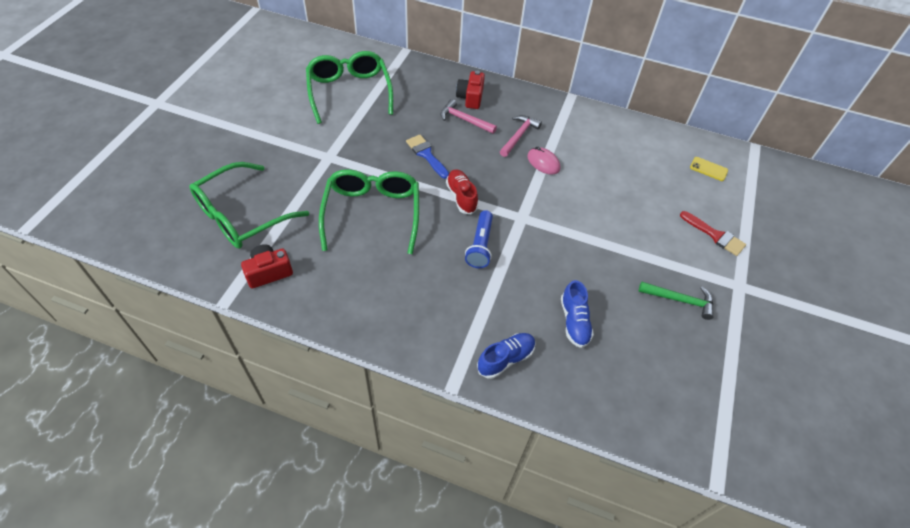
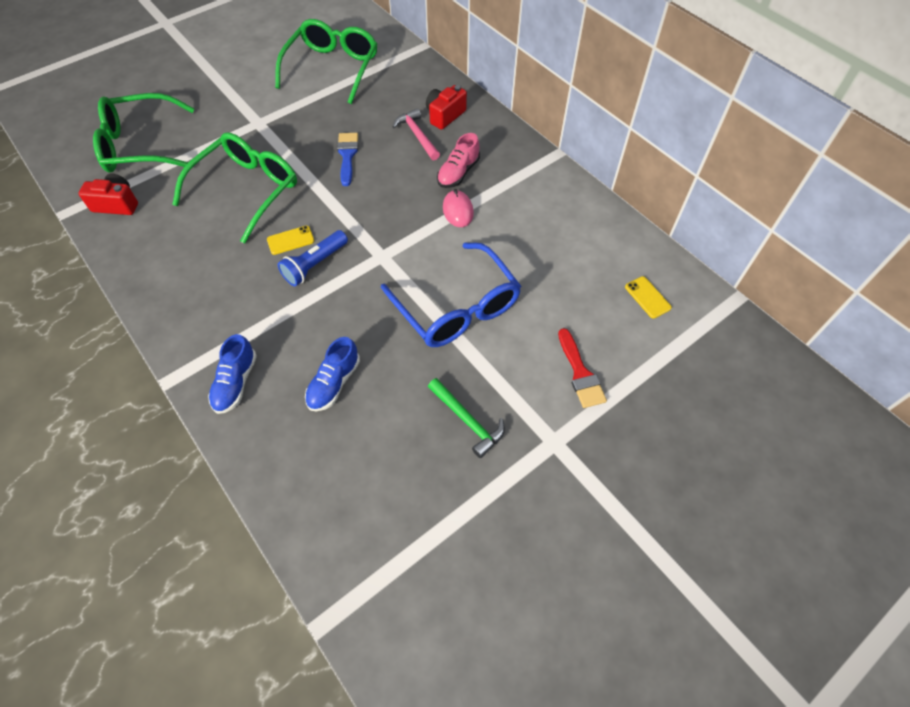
camera: 35 degrees right, 5 degrees up
red shoe [446,169,478,215] -> none
blue shoe [477,333,536,379] -> blue shoe turned 105 degrees clockwise [208,334,257,414]
pink hammer [500,115,542,157] -> pink shoe [437,133,480,188]
none -> yellow phone [267,226,314,255]
none -> blue glasses [381,242,521,347]

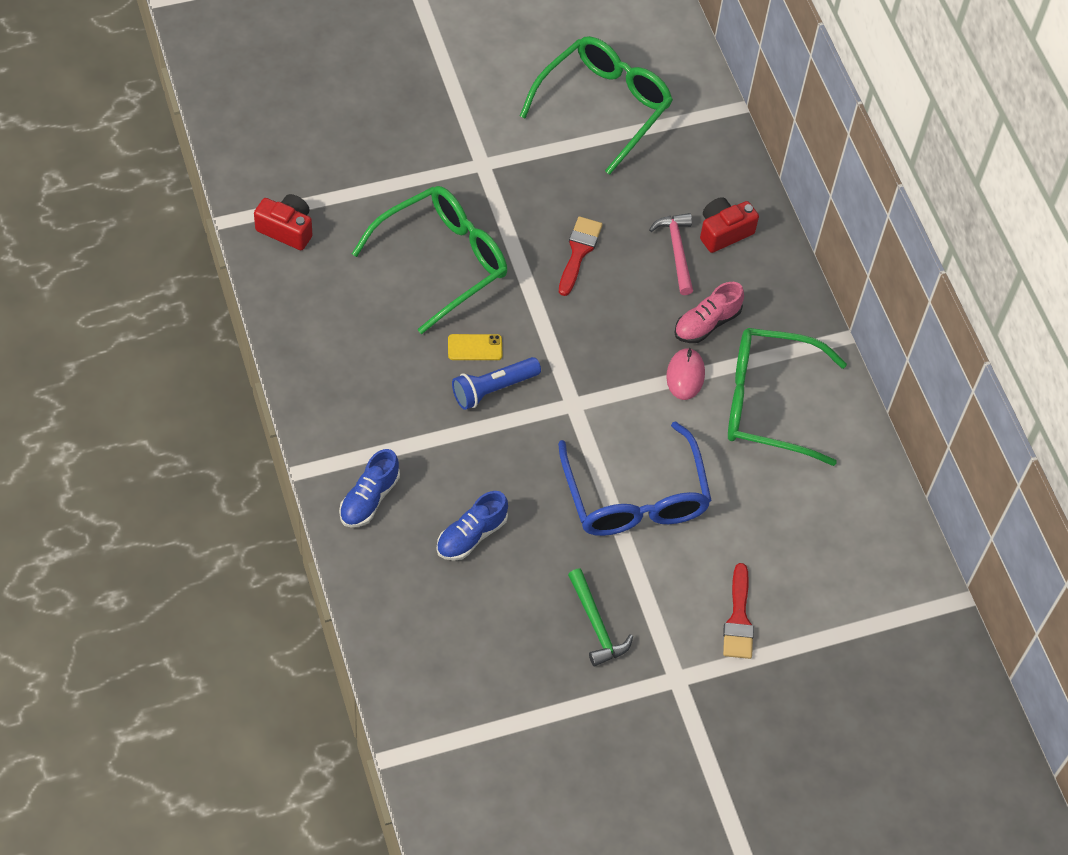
camera: 15 degrees right, 0 degrees up
green glasses [93,93,194,172] -> green glasses moved to [728,328,847,466]
blue brush [337,133,358,186] -> red brush [559,216,603,296]
yellow phone [625,276,672,318] -> none

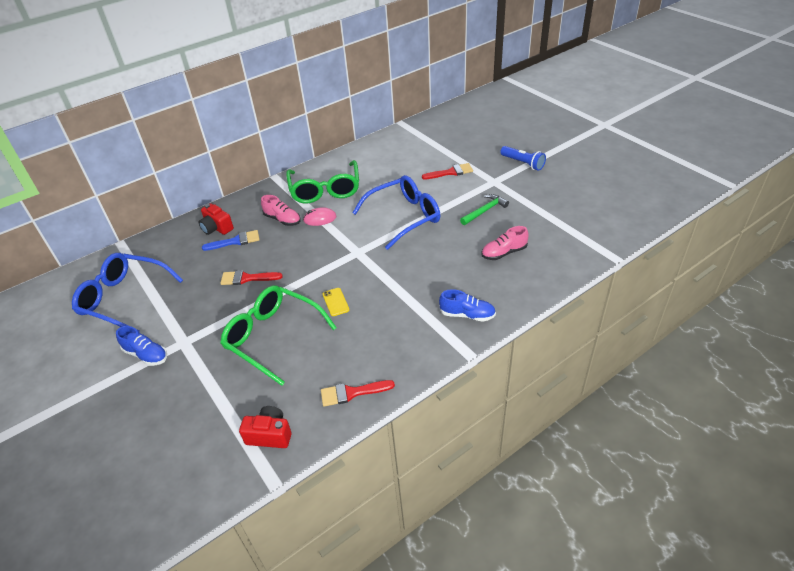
camera: 100 degrees left, 15 degrees down
red camera [254,194,312,250] -> red camera turned 90 degrees clockwise [239,406,291,448]
blue shoe [436,491,508,561] -> blue shoe moved to [116,326,167,366]
blue flashlight [452,357,541,410] -> blue flashlight moved to [500,146,546,171]
green glasses [520,36,673,175] -> blue glasses [72,253,183,331]
pink hammer [649,213,693,295] -> blue brush [202,230,260,251]
none -> red brush [321,380,395,407]
none -> pink shoe [482,226,529,260]

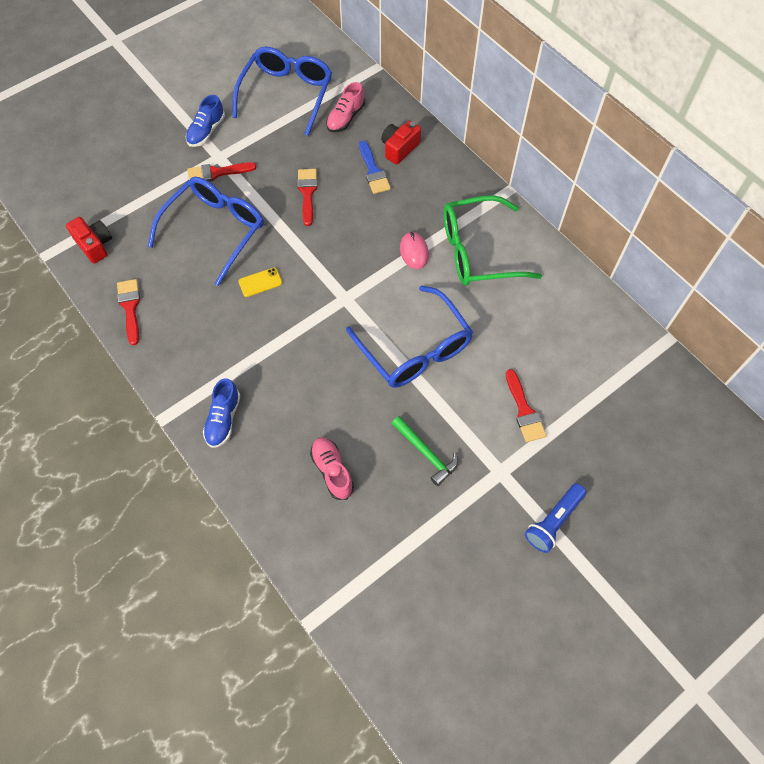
camera: 85 degrees right, 20 degrees up
green glasses [220,286,337,386] -> blue glasses [148,177,264,286]
red camera [239,406,291,448] -> red camera turned 45 degrees counterclockwise [66,217,112,264]
pink shoe [261,195,300,226] -> pink shoe moved to [326,82,365,132]
none -> red brush [187,162,256,182]

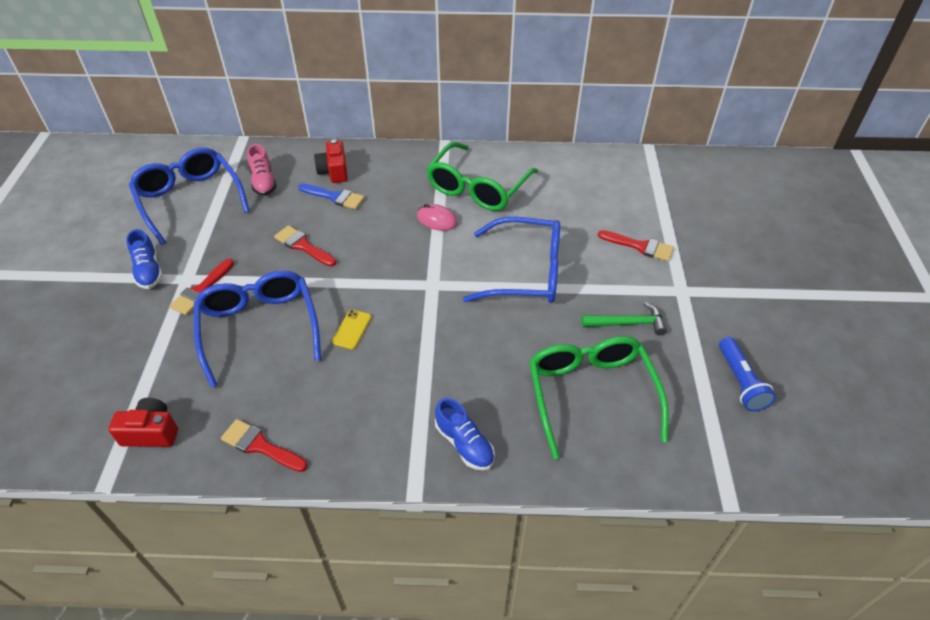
camera: 50 degrees left, 15 degrees down
pink shoe [310,437,354,500] -> green glasses [529,336,669,459]
blue flashlight [525,483,586,553] -> blue flashlight moved to [719,337,776,412]

